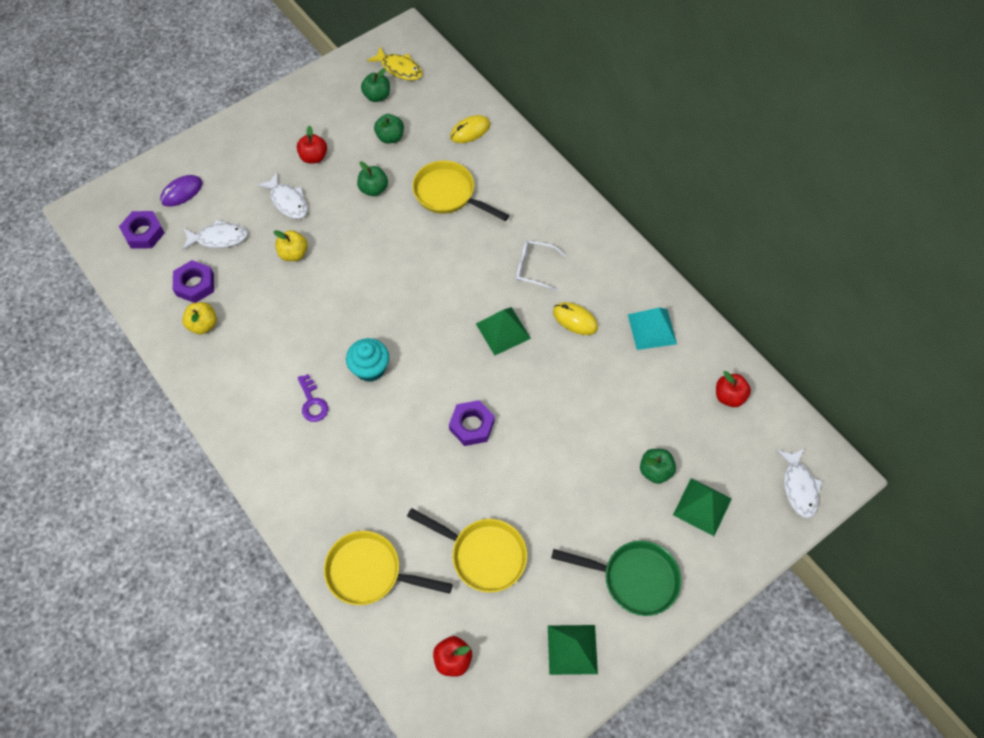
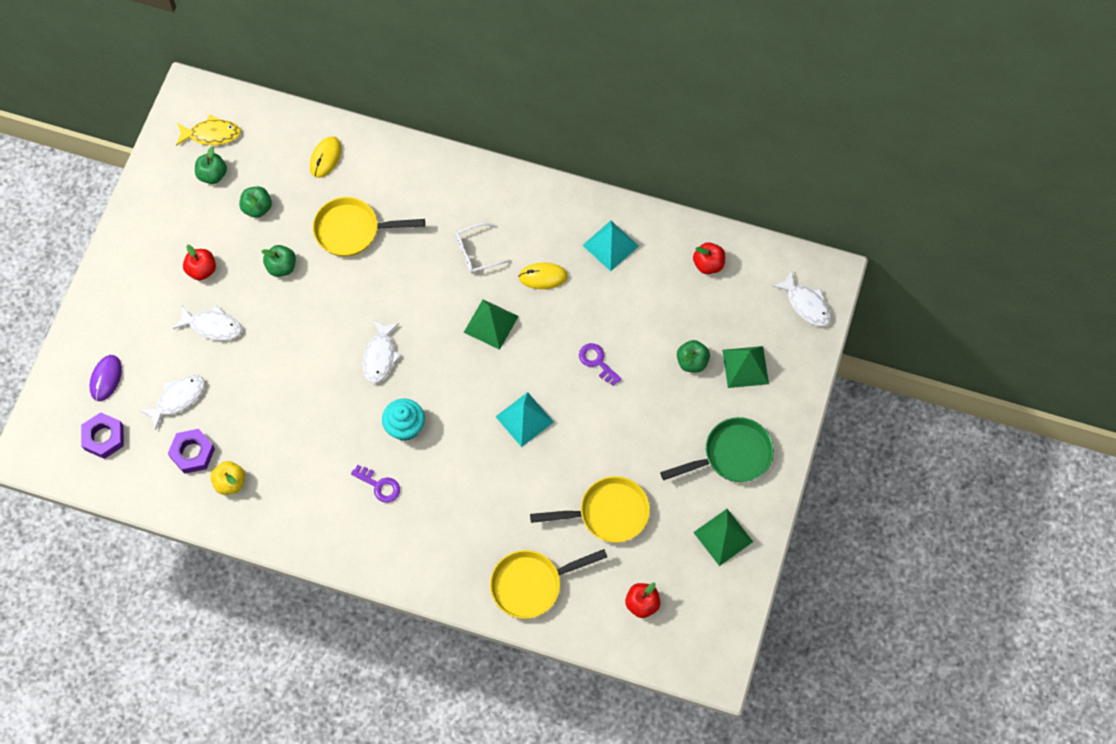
camera: 35 degrees left, 5 degrees up
yellow apple [273,230,308,261] -> none
purple nut [449,400,495,446] -> turquoise pyramid [495,392,554,447]
none -> white fish [362,320,401,383]
none -> purple key [579,343,622,386]

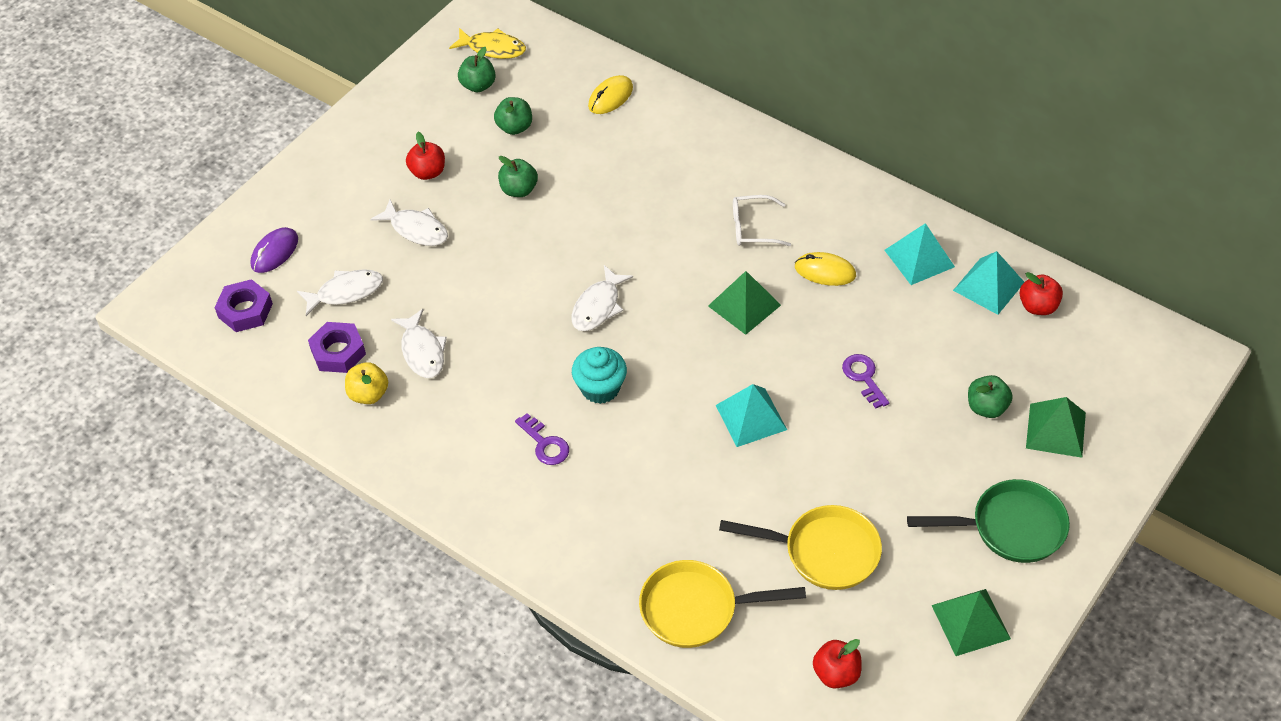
camera: 20 degrees right, 15 degrees down
yellow pan [313,197,425,257] -> none
white fish [772,270,831,326] -> white fish moved to [391,309,447,378]
none -> turquoise pyramid [953,251,1024,315]

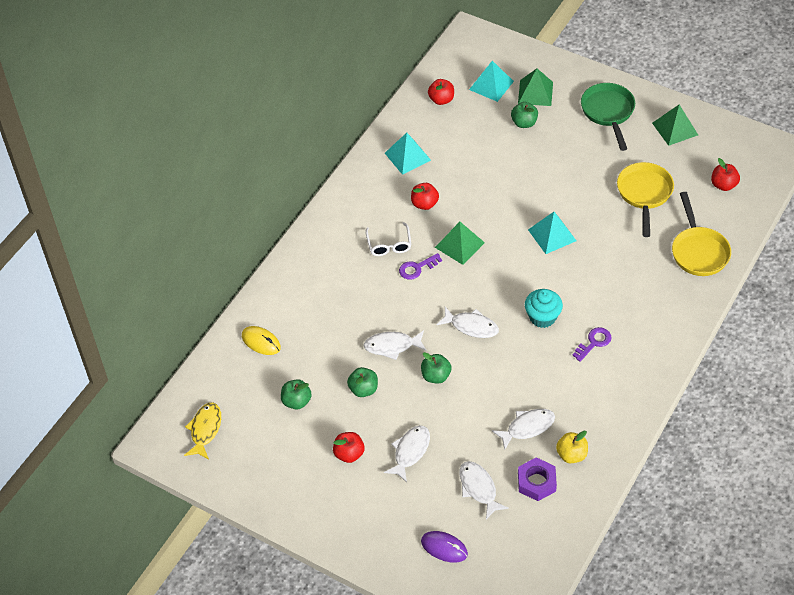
camera: 95 degrees left, 0 degrees up
purple nut [214,279,273,332] -> none
green apple [458,47,496,92] -> green apple moved to [421,352,452,384]
yellow mouse [795,252,856,286] -> red apple [411,183,439,210]
purple key [842,354,889,409] -> purple key moved to [399,253,442,280]
turquoise pyramid [953,251,1024,315] -> turquoise pyramid moved to [469,61,514,102]
none -> white fish [364,330,427,360]

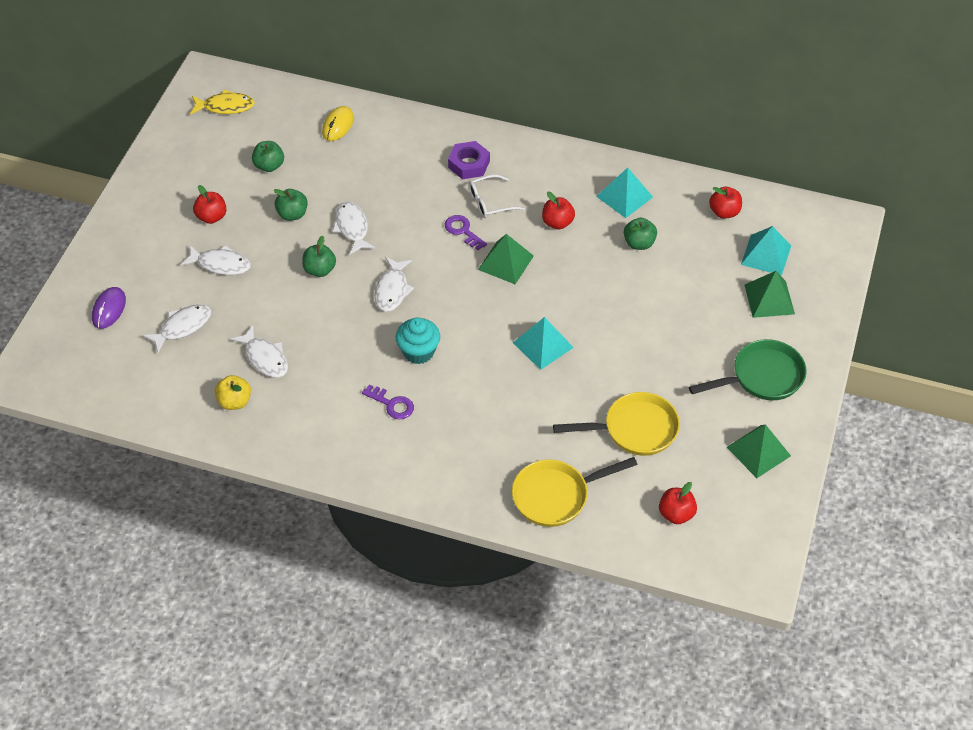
camera: 75 degrees right, 0 degrees up
green apple [511,102,538,128] -> green apple moved to [624,218,657,250]
purple nut [518,457,557,501] -> purple nut moved to [448,141,490,179]

